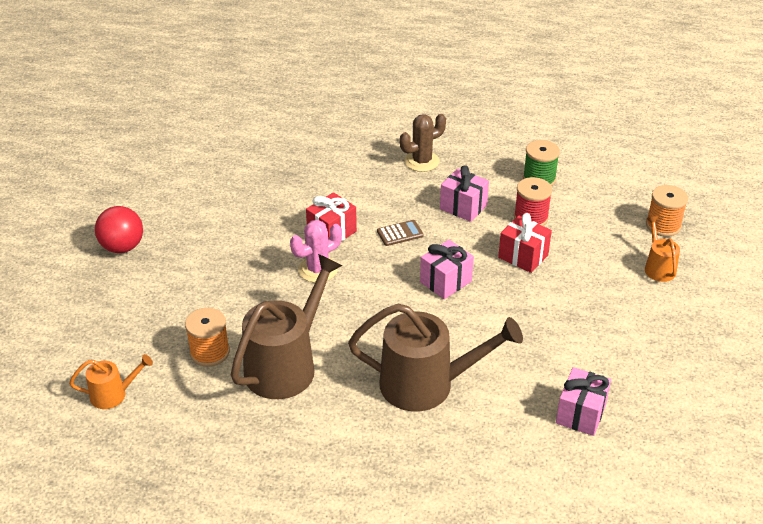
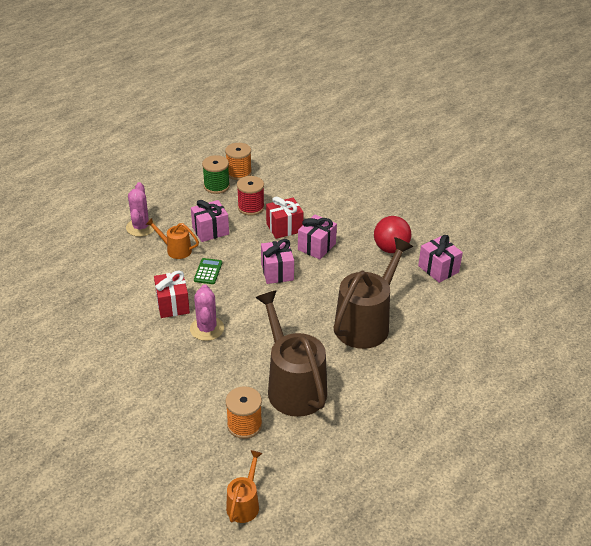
camera: 60 degrees left, 0 degrees up
red ball [95,206,143,253] -> red ball moved to [374,216,411,253]
brown calculator [377,220,424,246] -> green calculator [194,258,222,284]
brown cactus [400,114,446,172] -> pink cactus [126,182,156,237]
orange watering can [645,216,680,282] -> orange watering can moved to [146,218,199,259]
orange spool [646,185,688,237] -> orange spool moved to [225,143,252,180]
none -> pink gift [298,214,337,259]

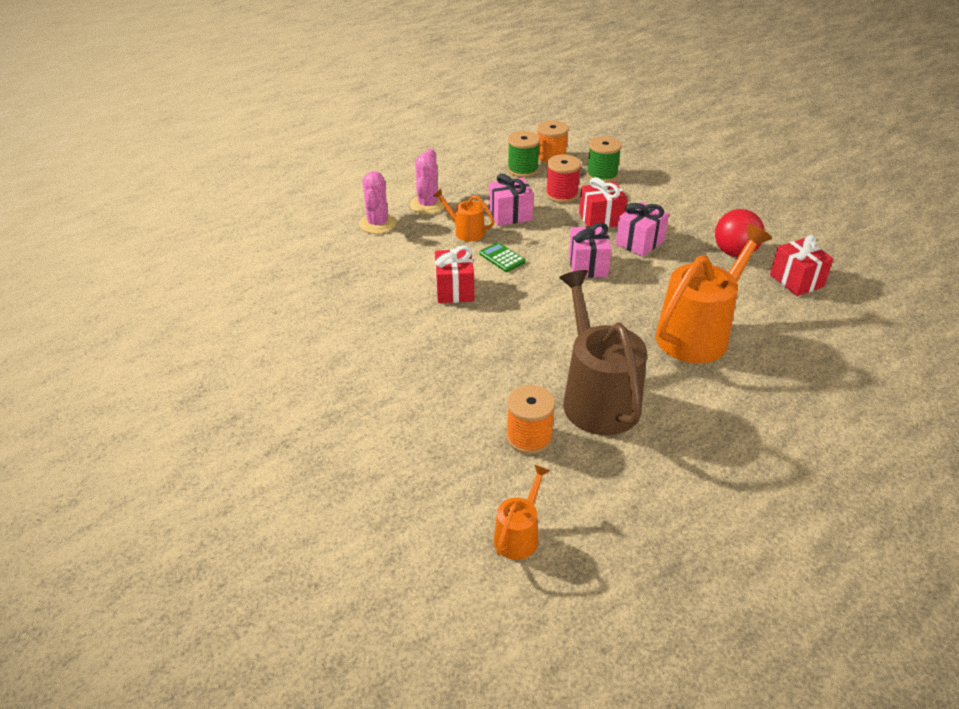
camera: 10 degrees right, 0 degrees up
pink cactus [190,284,224,341] -> pink cactus moved to [359,171,396,234]
green calculator [194,258,222,284] -> green calculator turned 60 degrees counterclockwise [479,242,526,272]
brown watering can [334,237,413,349] -> orange watering can [656,224,772,363]
pink gift [418,235,463,283] -> red gift [770,235,834,296]
none -> green spool [586,136,622,183]

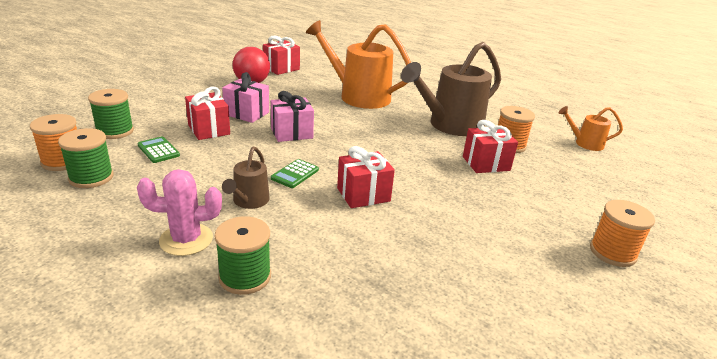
camera: 110 degrees left, 10 degrees down
pink cactus [359,171,396,234] -> green spool [215,216,271,295]
orange watering can [433,189,495,242] -> brown watering can [222,147,270,209]
pink gift [489,174,534,226] -> none
red spool [546,154,581,203] -> green calculator [137,136,180,163]
none -> red gift [463,120,518,173]
none -> orange spool [590,200,655,267]

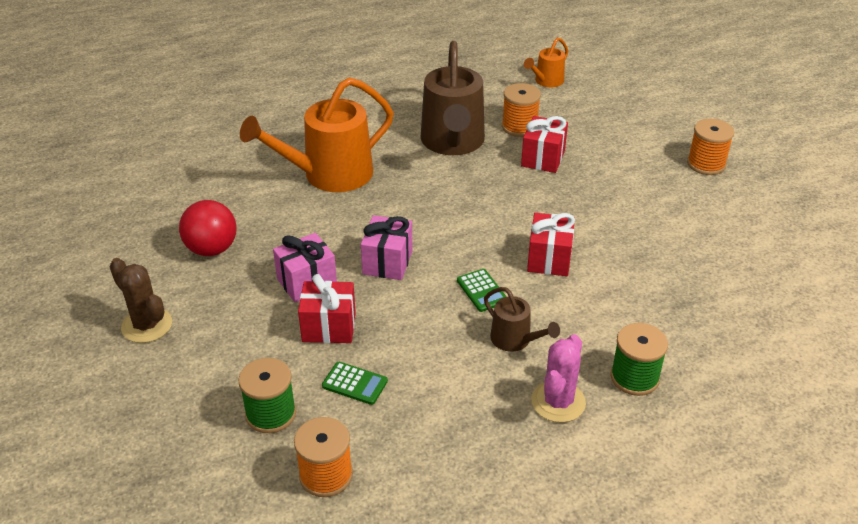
camera: 55 degrees left, 10 degrees up
green spool [58,128,114,188] -> none
green calculator [137,136,180,163] -> green calculator turned 150 degrees counterclockwise [322,362,388,405]
red gift [263,35,300,75] -> none
none -> brown cactus [109,258,172,343]

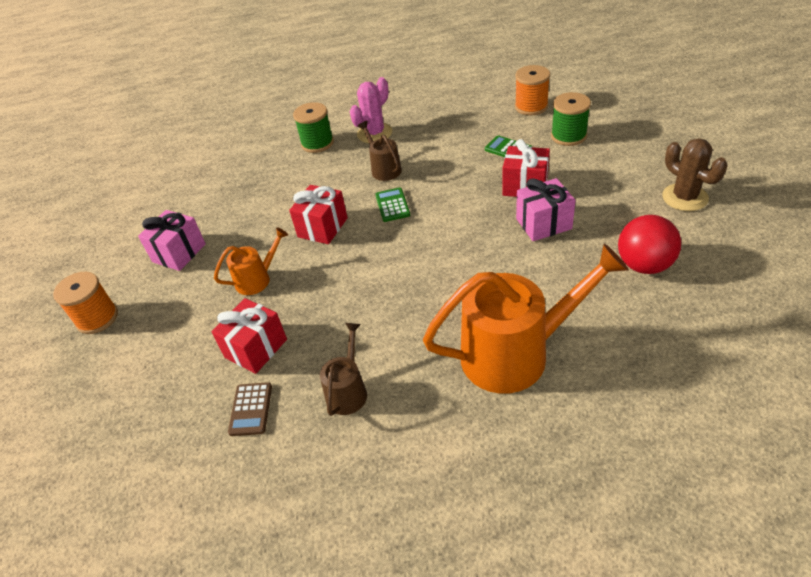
camera: 160 degrees left, 5 degrees up
pink gift [361,215,413,280] -> pink gift moved to [138,210,206,271]
brown watering can [421,41,485,155] -> brown watering can [320,323,367,416], size x0.49
orange spool [502,83,541,137] -> brown calculator [228,382,272,436]
orange watering can [524,37,568,87] -> orange watering can moved to [214,228,288,295]

